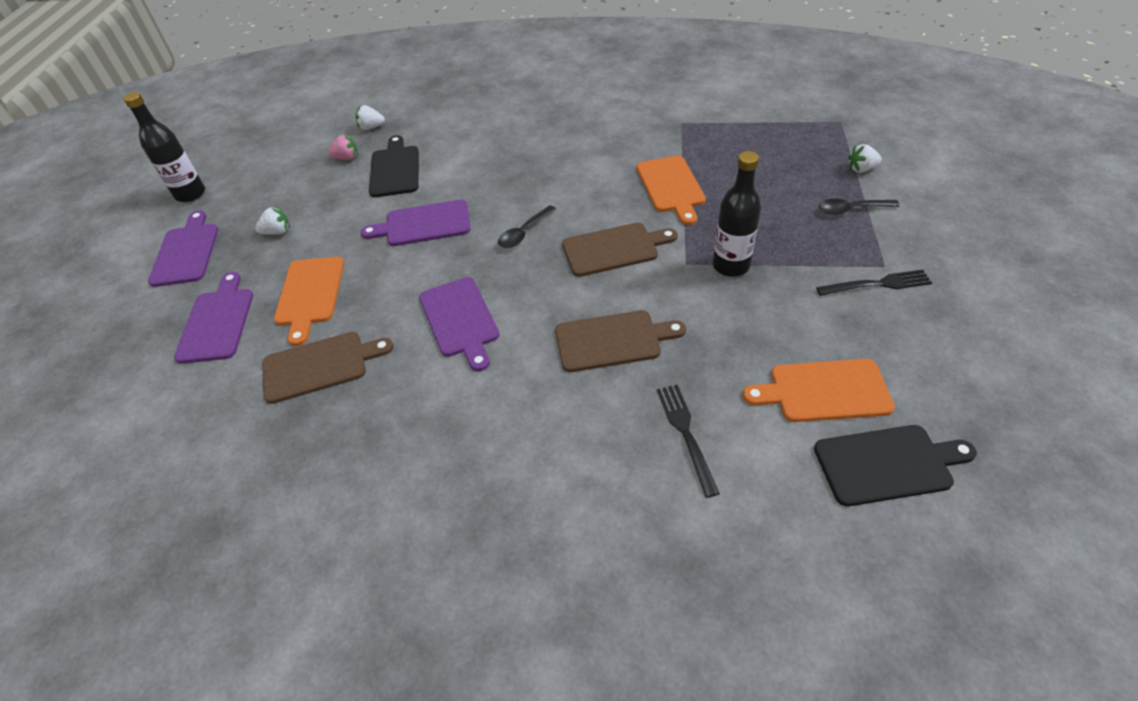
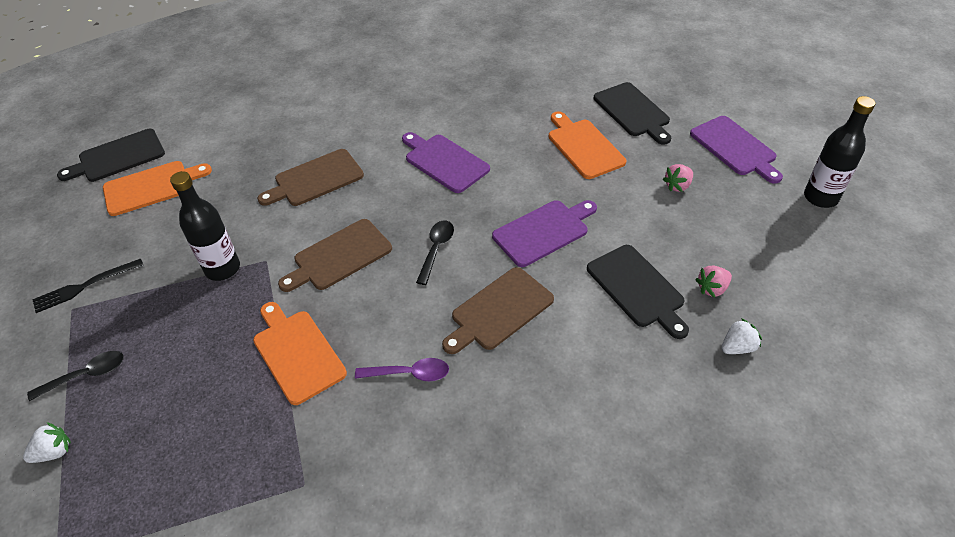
camera: 155 degrees right, 0 degrees up
purple cutting board [174,272,253,364] -> black cutting board [594,82,671,145]
white strawberry [255,206,290,235] -> pink strawberry [663,164,693,192]
brown cutting board [262,332,393,404] -> brown cutting board moved to [442,267,554,354]
black fork [657,385,720,498] -> none
none -> purple spoon [355,358,449,381]

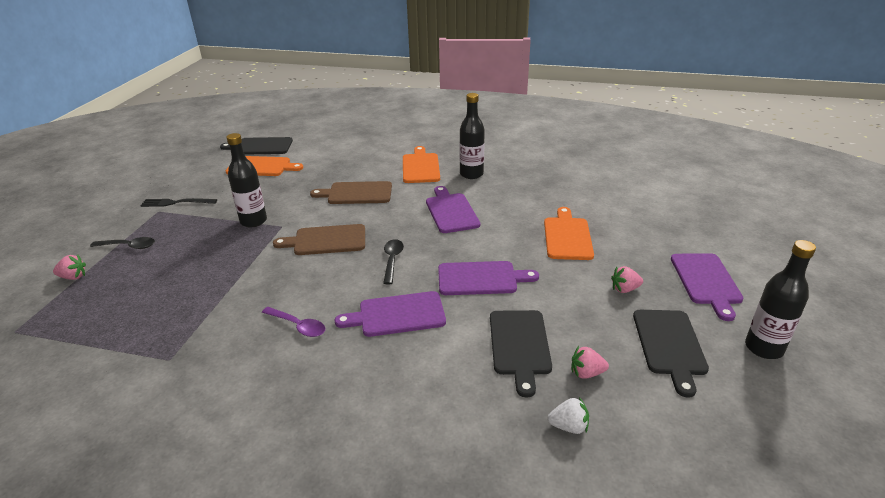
camera: 30 degrees right, 15 degrees down
white strawberry [23,422,71,463] -> pink strawberry [53,255,86,280]
orange cutting board [253,302,347,405] -> orange cutting board moved to [403,146,440,183]
black spoon [416,221,454,285] -> black spoon turned 45 degrees counterclockwise [383,239,404,285]
brown cutting board [442,267,554,354] -> purple cutting board [335,291,446,337]
black cutting board [594,82,671,145] -> black cutting board moved to [633,310,709,398]
none -> black bottle [460,93,485,179]

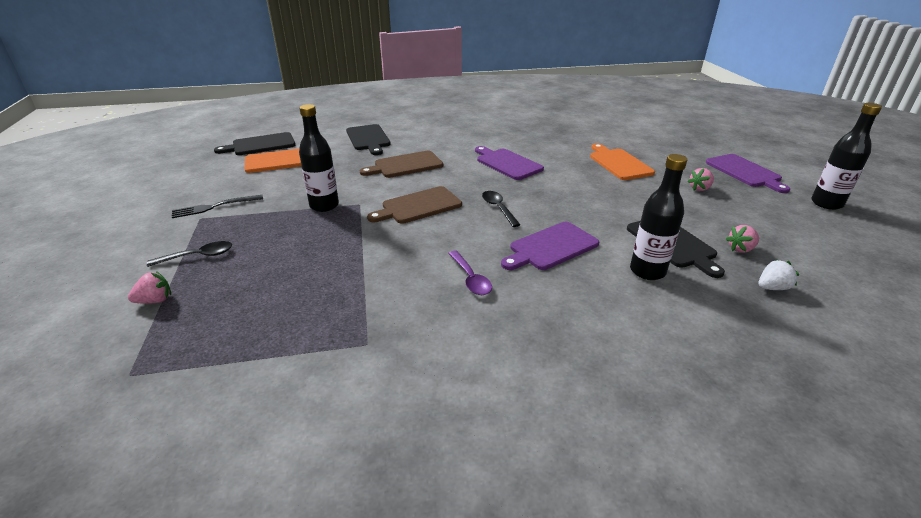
camera: 25 degrees left, 0 degrees up
purple spoon [262,307,325,337] -> purple spoon turned 60 degrees clockwise [448,251,492,295]
orange cutting board [403,146,440,183] -> none
purple cutting board [438,261,539,295] -> none
black bottle [460,93,485,179] -> black bottle moved to [630,154,687,280]
black cutting board [633,310,709,398] -> black cutting board moved to [346,124,391,155]

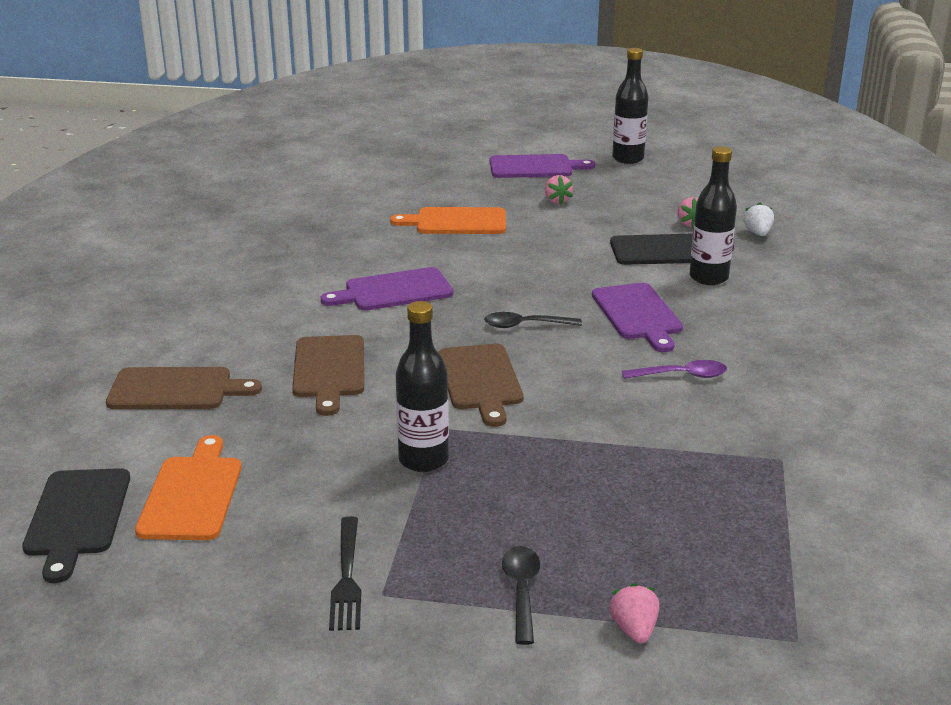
camera: 70 degrees left, 5 degrees down
black cutting board [346,124,391,155] -> brown cutting board [106,367,262,409]

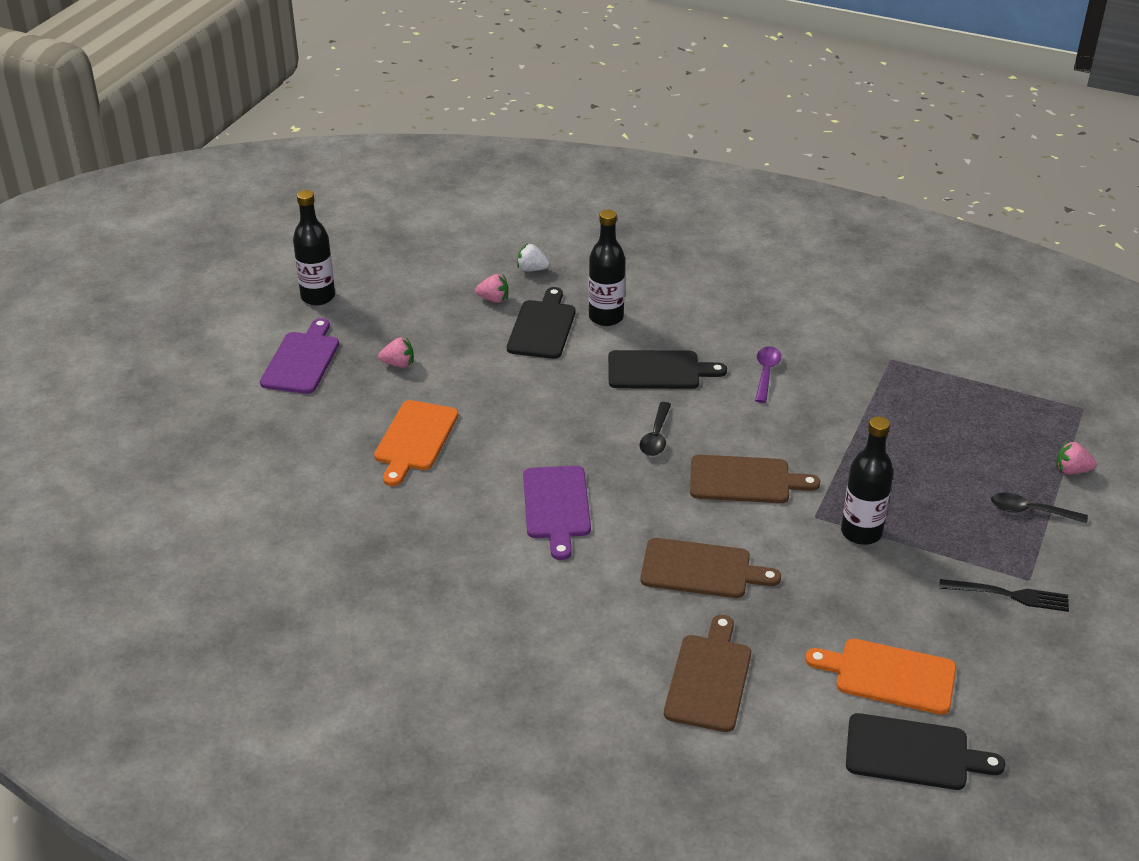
camera: 75 degrees left, 10 degrees up
purple cutting board [592,283,683,352] -> black cutting board [608,350,727,389]

